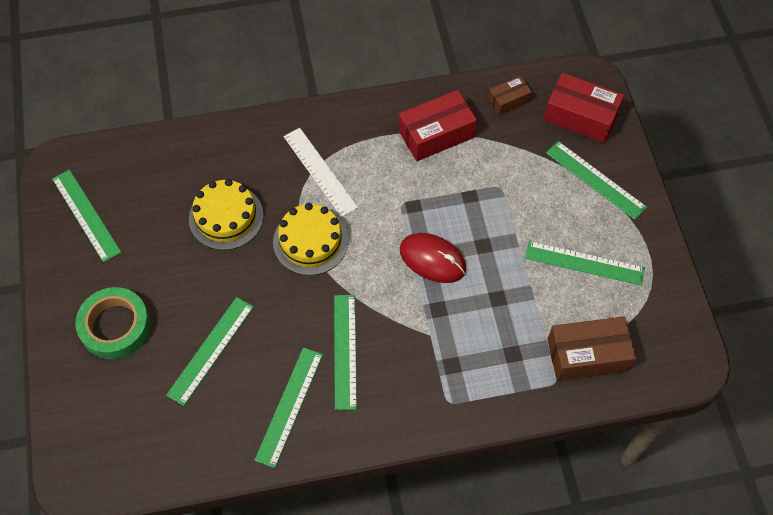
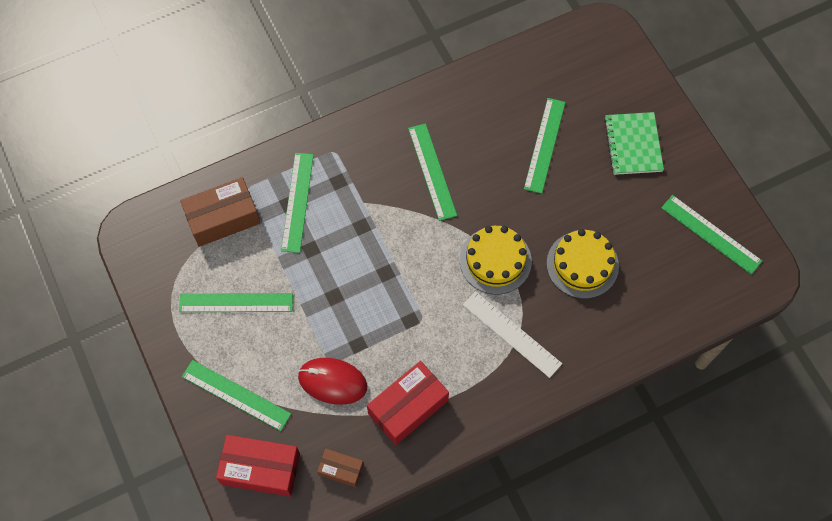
camera: 165 degrees right, 5 degrees up
green tape [75,287,151,359] -> green notebook [604,112,664,175]
green ruler [254,347,323,468] -> green ruler moved to [281,153,314,253]
red mouse [400,233,466,283] -> red mouse moved to [298,358,368,405]
brown box [488,76,532,115] -> brown box turned 60 degrees clockwise [317,449,364,488]

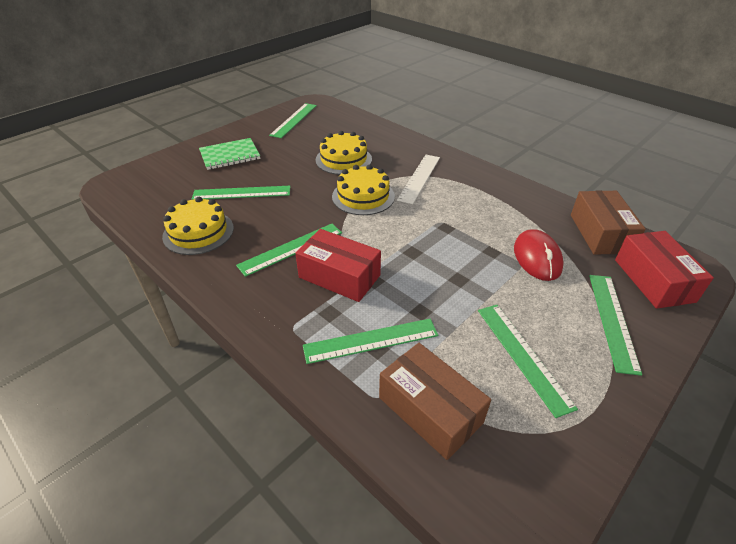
camera: 110 degrees left, 25 degrees down
brown box [317,449,364,488] -> brown box [571,191,646,255], size x1.80
red box [367,361,449,445] -> red box moved to [295,229,381,302]
none -> yellow cake [162,197,234,255]

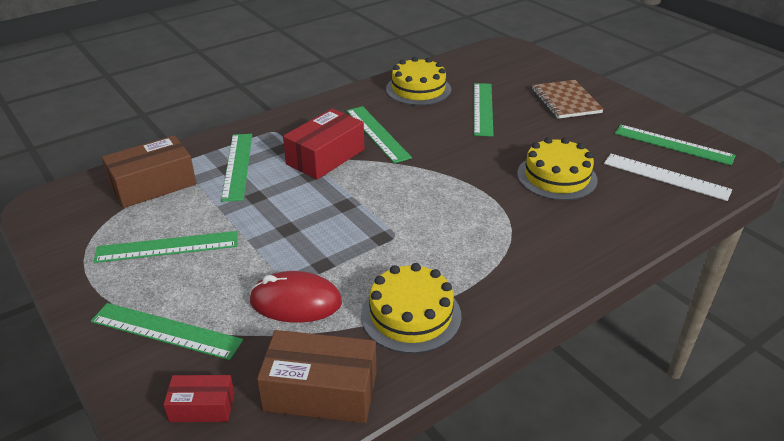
camera: 100 degrees right, 5 degrees down
green notebook [199,138,260,170] -> brown notebook [532,80,604,119]
yellow cake [332,165,395,215] -> yellow cake moved to [361,263,461,354]
white ruler [397,155,440,204] -> white ruler moved to [604,154,732,201]
red box [615,231,714,309] -> red box [163,375,235,422], size x0.56

